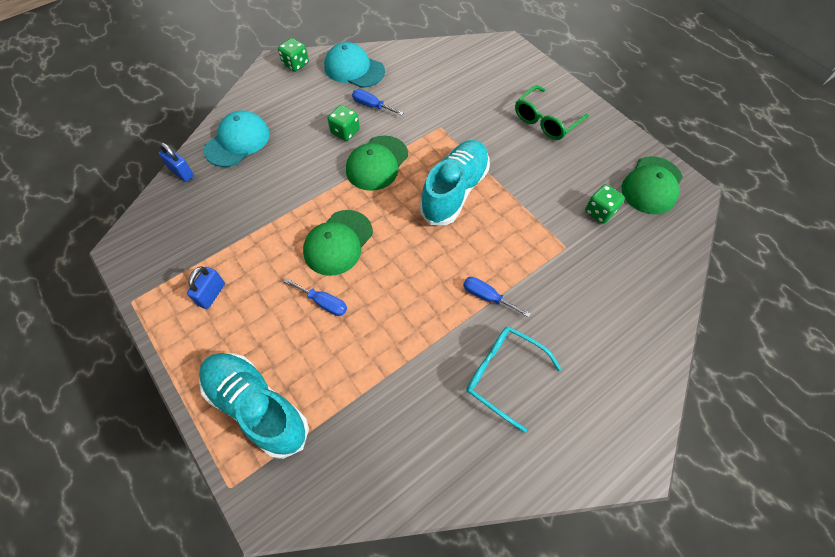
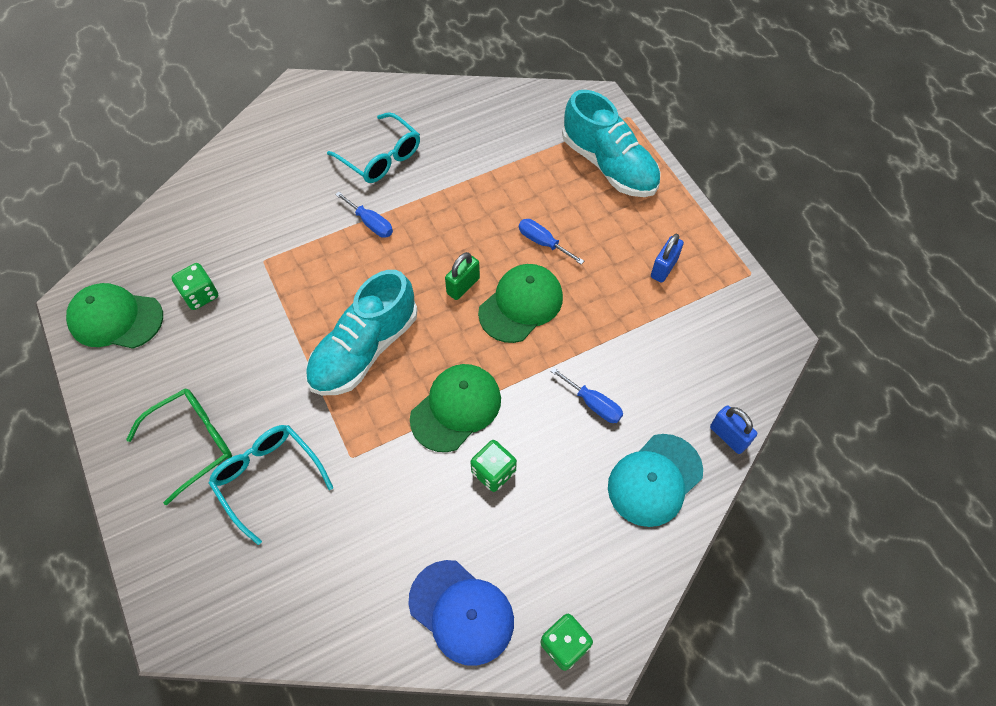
camera: 170 degrees left, 0 degrees up
turquoise cap [324,42,385,88] -> blue cap [409,560,514,666]
blue screwdriver [352,89,403,115] -> blue screwdriver moved to [550,367,623,423]
green cap [622,156,683,214] -> green cap turned 120 degrees counterclockwise [66,283,163,349]
none -> turquoise glasses [208,425,334,545]
none -> green padlock [445,252,480,300]

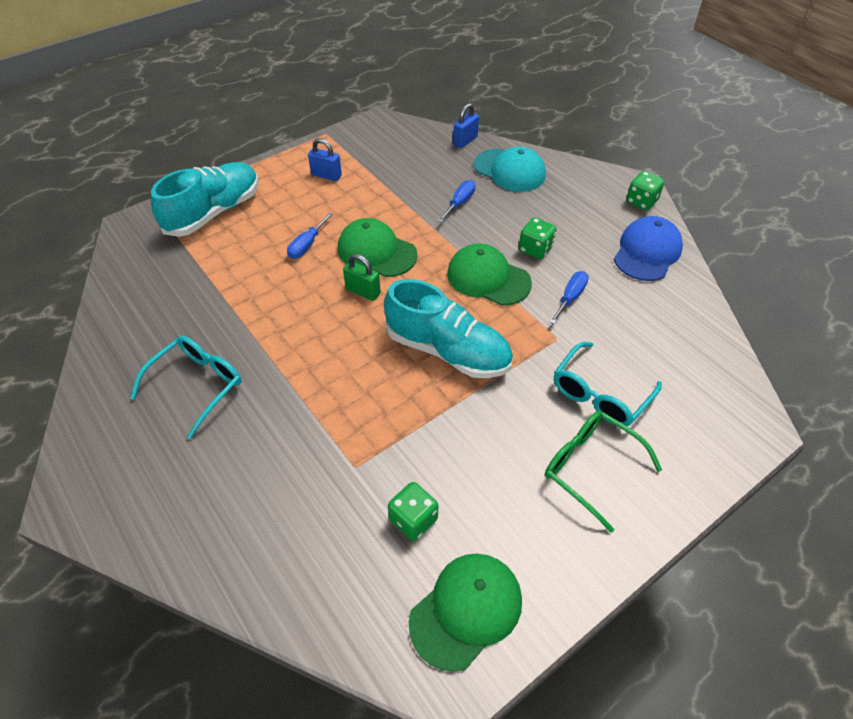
camera: 100 degrees left, 10 degrees down
green cap [66,283,163,349] -> green cap turned 135 degrees counterclockwise [409,553,522,672]
blue screwdriver [335,192,393,238] -> blue screwdriver moved to [549,271,589,324]

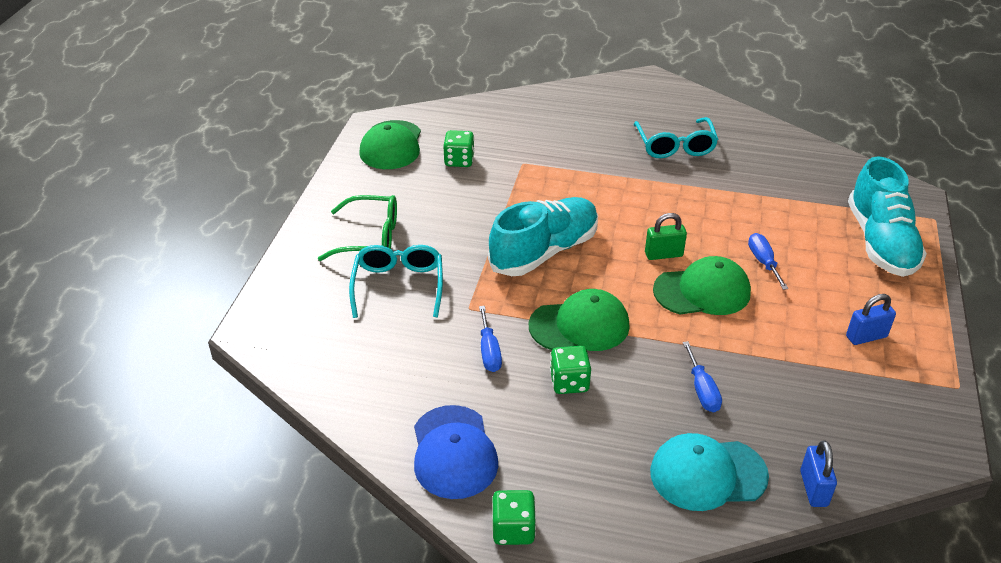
camera: 140 degrees right, 10 degrees down
turquoise shoe [384,279,513,378] -> turquoise shoe turned 150 degrees clockwise [488,197,598,276]

